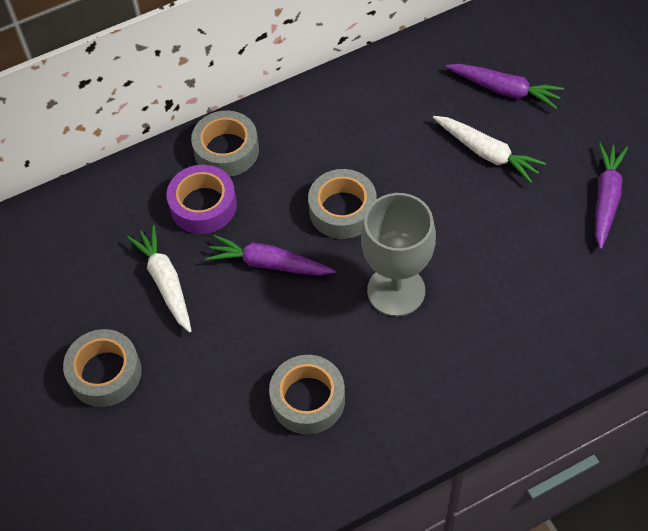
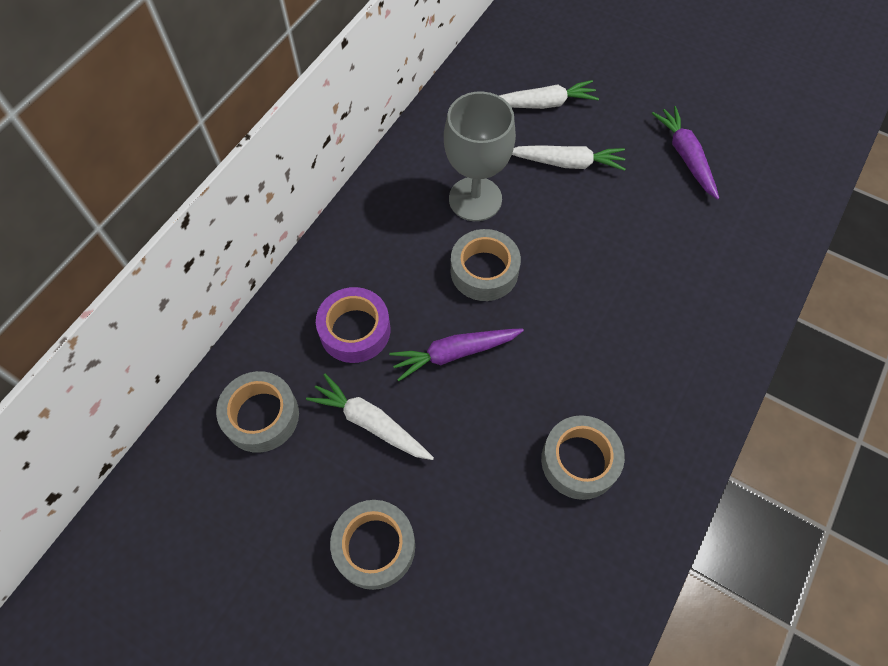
camera: 35 degrees left, 5 degrees up
grey tape [191,111,259,177] -> grey tape moved to [216,371,299,453]
grey goblet [361,193,436,317] -> grey goblet moved to [444,92,516,221]
purple carrot [446,64,564,109] -> white carrot [499,80,599,109]

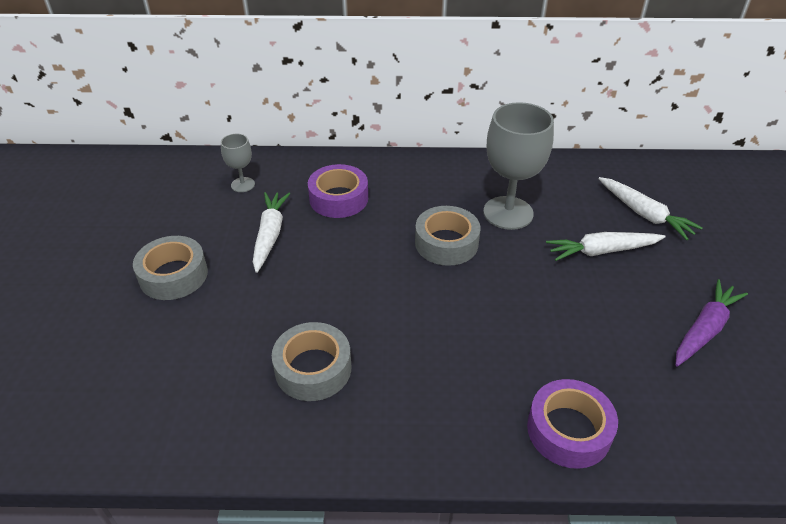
camera: 60 degrees right, 20 degrees down
grey tape [216,371,299,453] -> grey goblet [221,134,255,192]
purple carrot [389,328,524,381] -> none
white carrot [512,145,626,171] -> white carrot turned 105 degrees clockwise [546,232,666,261]
none -> purple tape [527,379,618,469]

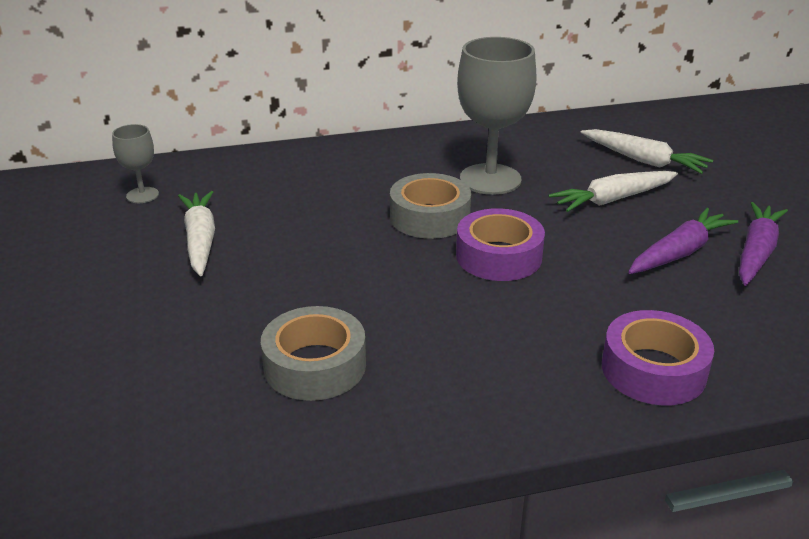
camera: 15 degrees left, 10 degrees down
grey tape [133,236,208,300] -> none
purple tape [308,164,368,218] -> purple tape moved to [456,208,545,281]
none -> purple carrot [628,208,738,274]

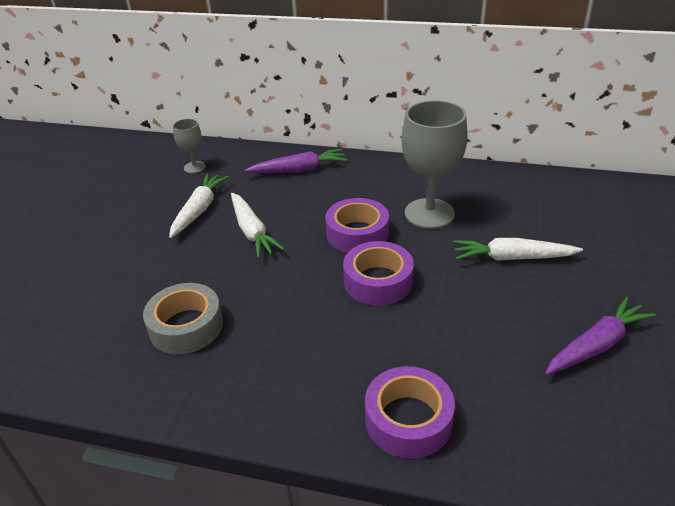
camera: 30 degrees right, 5 degrees up
grey tape [390,173,471,239] -> purple tape [325,198,389,253]
white carrot [581,129,713,174] -> white carrot moved to [231,193,284,258]
purple carrot [628,208,738,274] -> purple carrot moved to [245,149,347,173]

